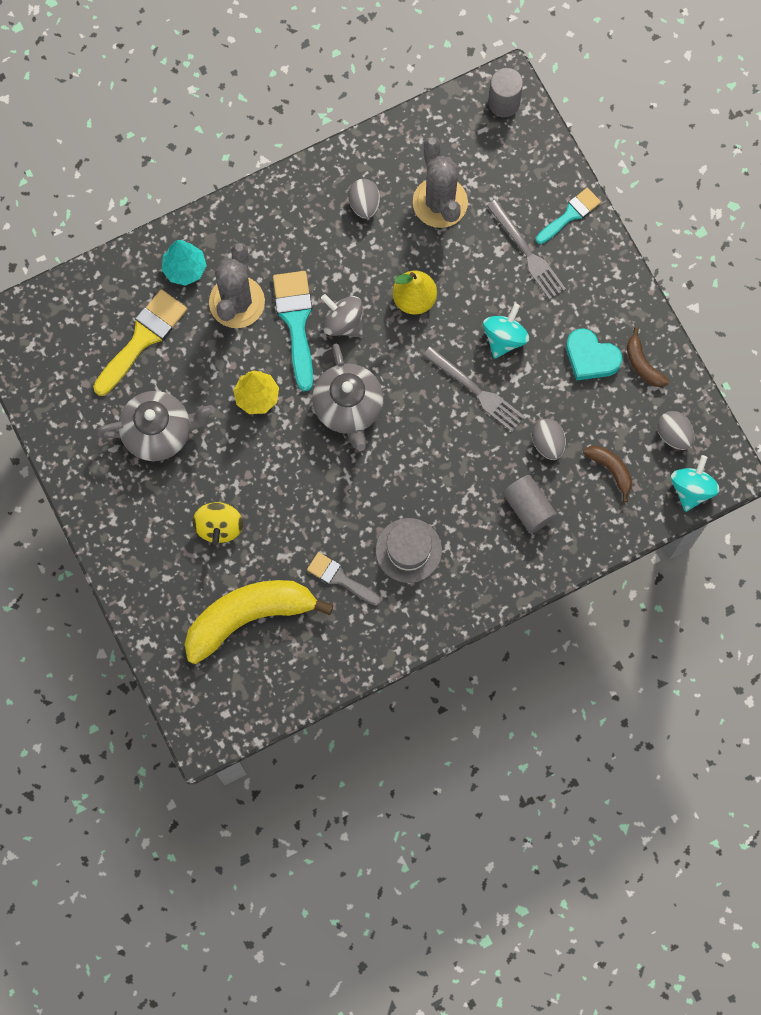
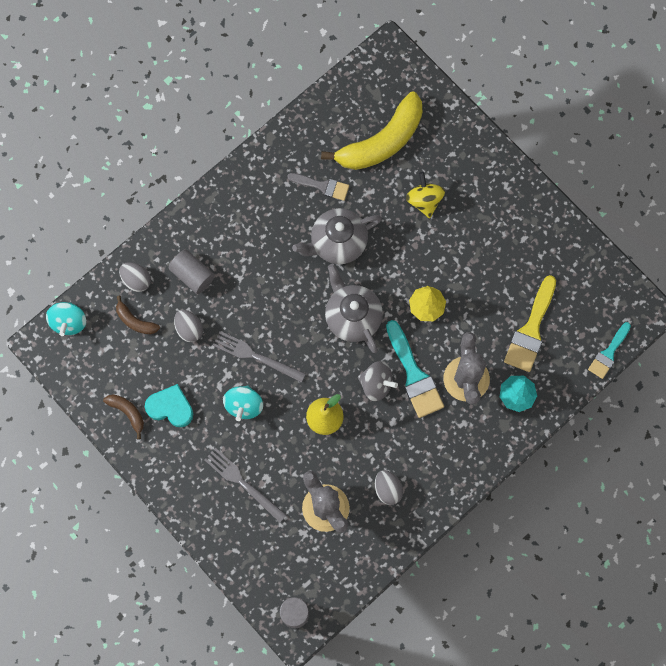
camera: 165 degrees right, 0 degrees up
grey teapot [96,391,215,461] -> grey teapot moved to [292,208,382,264]
grey hat [376,518,442,583] -> none
turquoise brush [536,188,601,244] -> turquoise brush moved to [588,322,631,379]
grey egg [657,411,695,450] -> grey egg moved to [119,262,151,292]

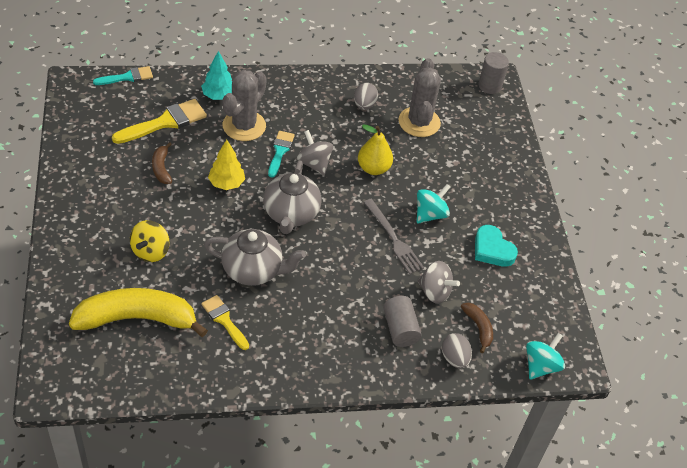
camera: 150 degrees left, 25 degrees down
brown banana [103,394,144,439] -> brown banana moved to [152,142,172,184]
grey egg [174,310,203,342] -> grey spinning top [417,261,460,304]
grey fork [204,448,286,523] -> none
grey brush [287,173,349,201] -> yellow brush [201,295,249,350]
turquoise brush [386,320,444,418] -> turquoise brush [268,131,295,178], size x0.63

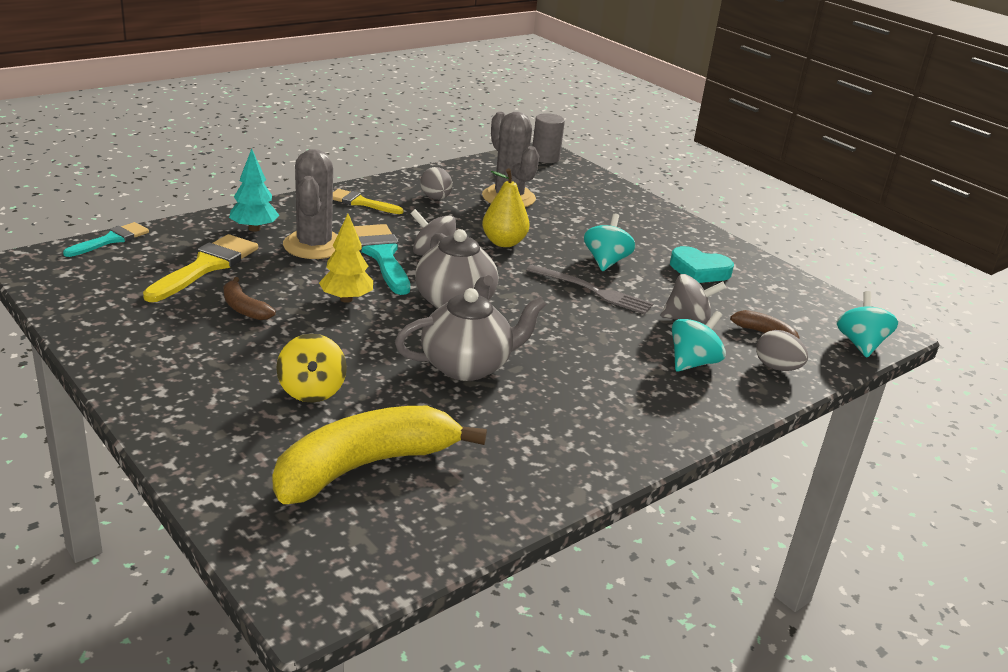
camera: 30 degrees left, 20 degrees down
yellow brush [201,295,249,350] -> yellow brush moved to [333,189,404,214]
turquoise brush [268,131,295,178] -> turquoise brush [354,224,410,295], size x1.60
grey cylinder [383,296,422,347] -> turquoise spinning top [672,311,726,372]

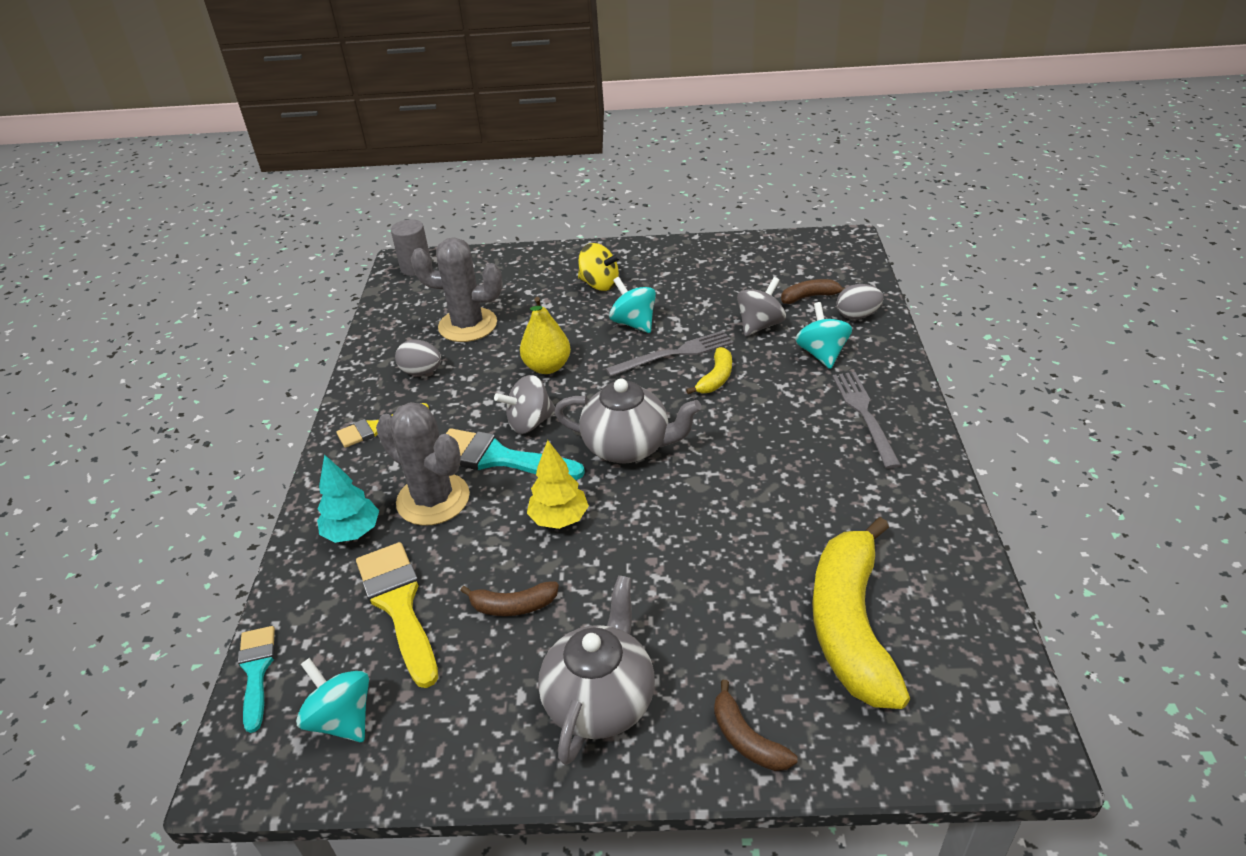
camera: 45 degrees left, 10 degrees up
yellow spinning top [276,334,347,403] -> yellow spinning top moved to [578,243,621,291]
grey teapot [395,288,547,381] -> grey teapot moved to [538,575,655,765]
turquoise heart [670,246,734,283] -> none
turquoise spinning top [837,291,898,357] -> turquoise spinning top moved to [296,658,369,742]
none -> yellow banana [686,347,732,394]
none -> brown banana [714,680,797,771]
none -> grey fork [832,372,901,469]

